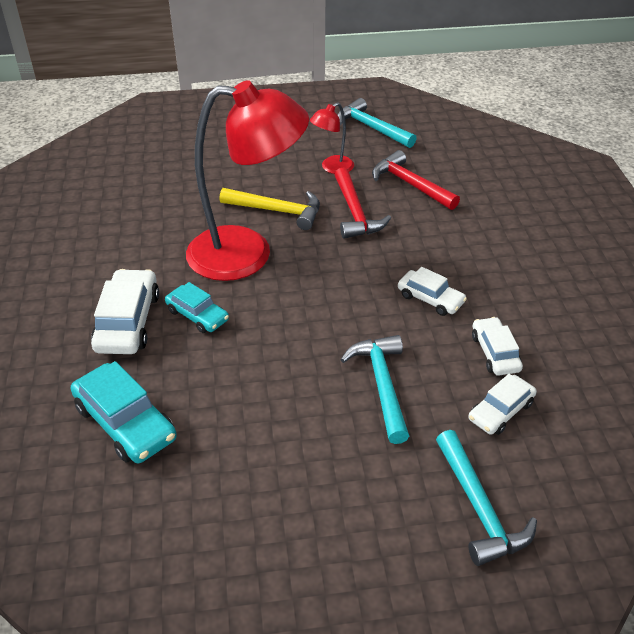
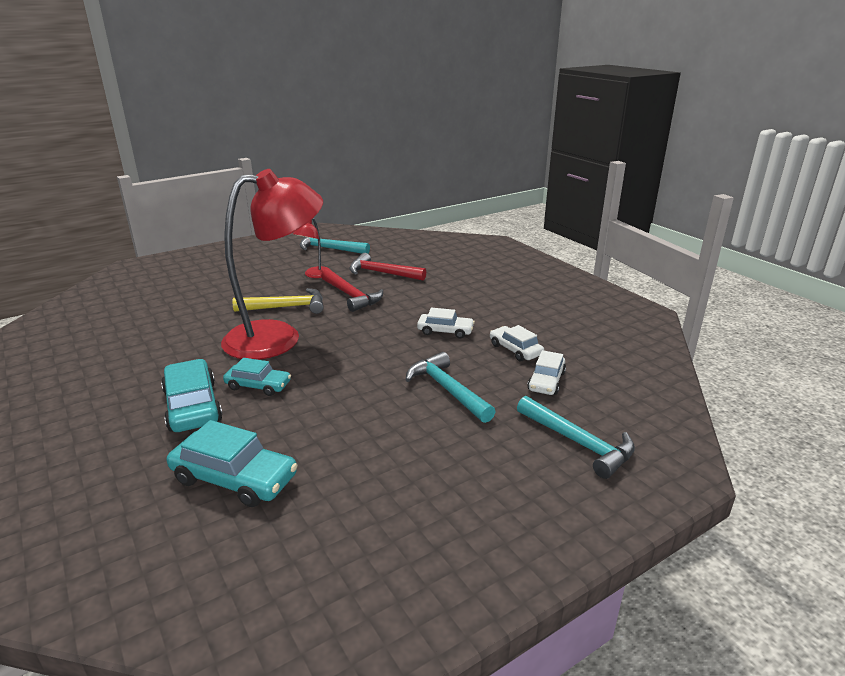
camera: 25 degrees left, 15 degrees down
white car [91,269,159,354] -> turquoise car [161,359,223,432]

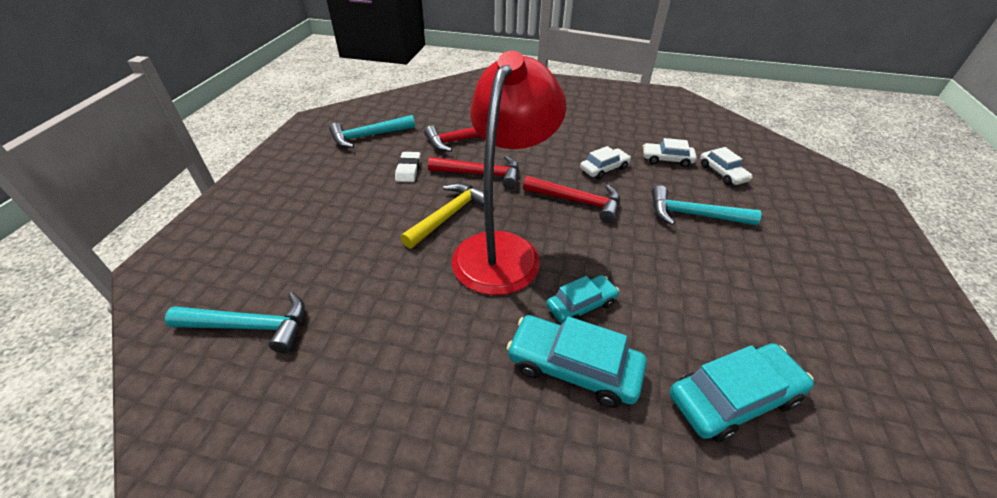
camera: 45 degrees left, 15 degrees up
red lamp [293,218,329,278] -> white eraser [395,152,421,182]
turquoise hammer [517,396,635,479] -> turquoise hammer moved to [165,292,305,353]
none -> red hammer [523,176,620,223]

